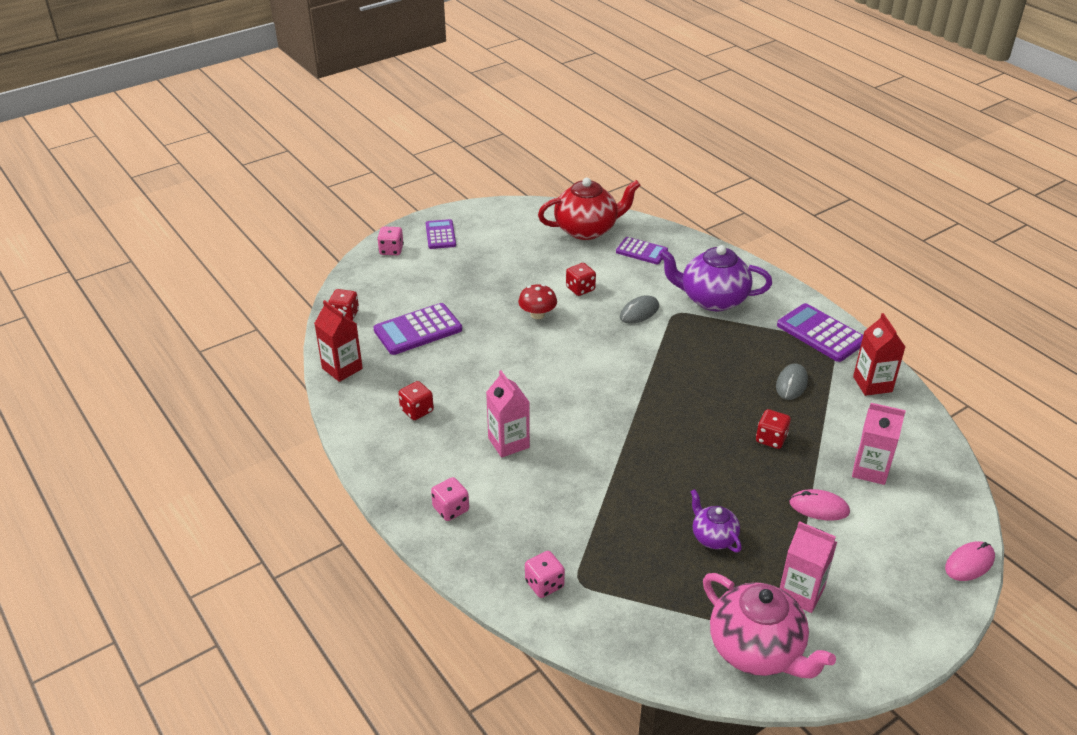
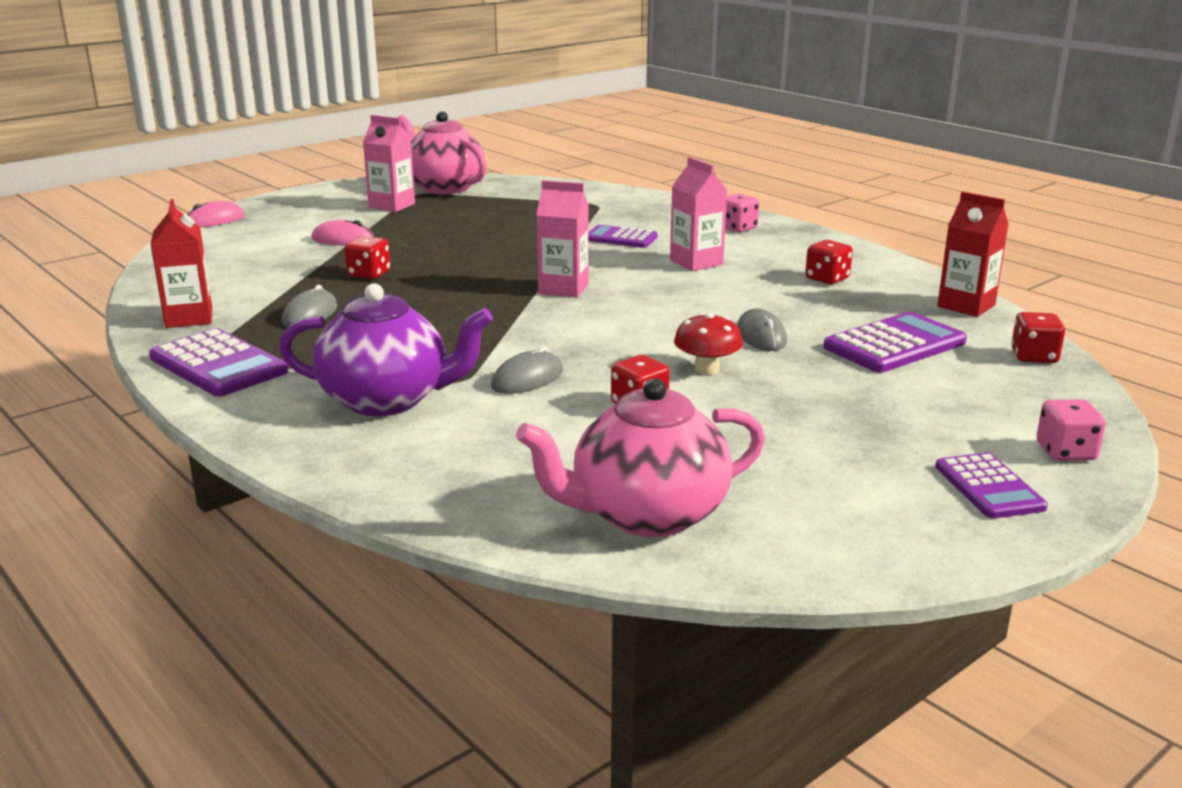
camera: 175 degrees right, 15 degrees down
pink dice [525,551,565,598] -> none
red teapot [538,178,640,240] -> pink teapot [516,378,765,537]
purple calculator [616,237,668,264] -> purple calculator moved to [589,225,658,248]
purple teapot [690,489,742,552] -> none
pink carton [852,403,906,485] -> pink carton moved to [536,180,589,297]
none -> grey mouse [737,309,787,351]

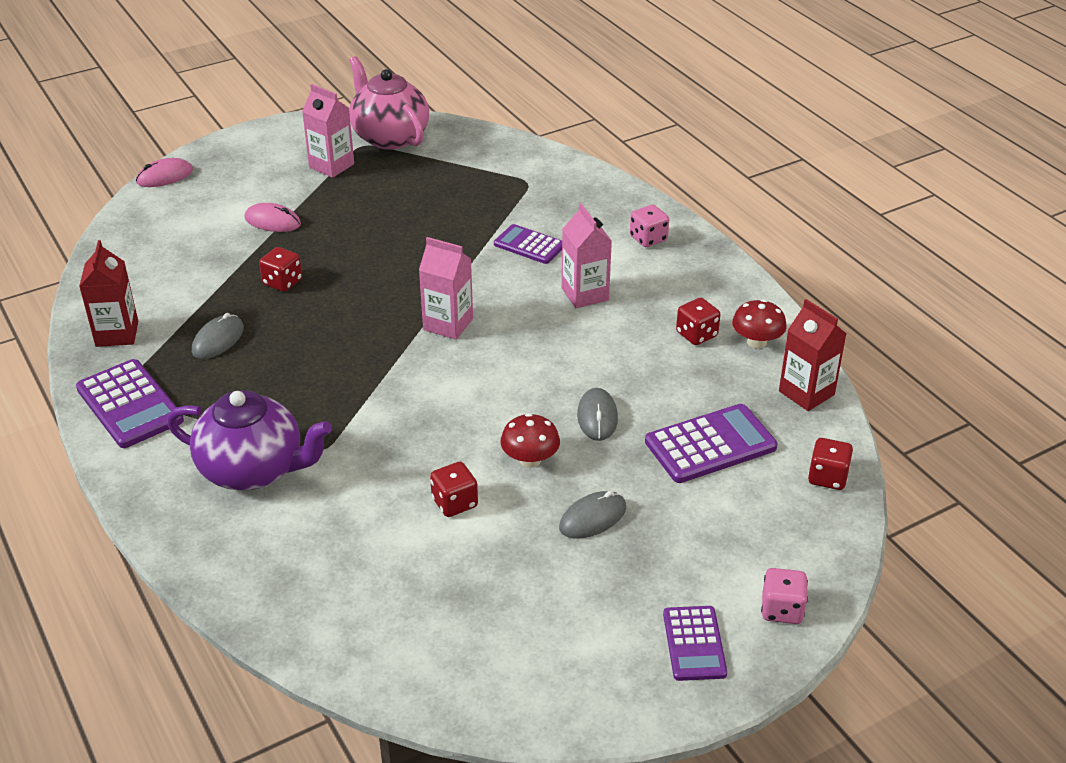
camera: 10 degrees right, 15 degrees up
grey mouse [491,346,563,394] -> grey mouse moved to [559,491,626,539]
pink teapot [516,378,765,537] -> none
none -> red mushroom [732,299,787,349]

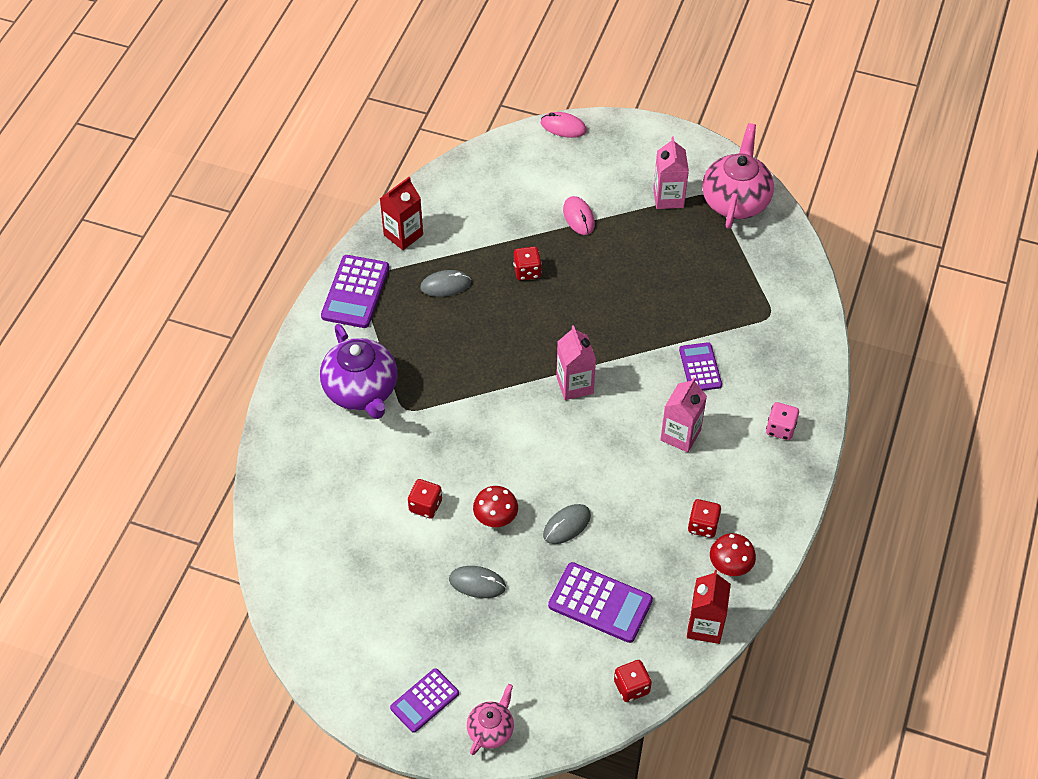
camera: 50 degrees right, 15 degrees up
pink dice [761,568,808,624] -> pink teapot [467,684,514,755]

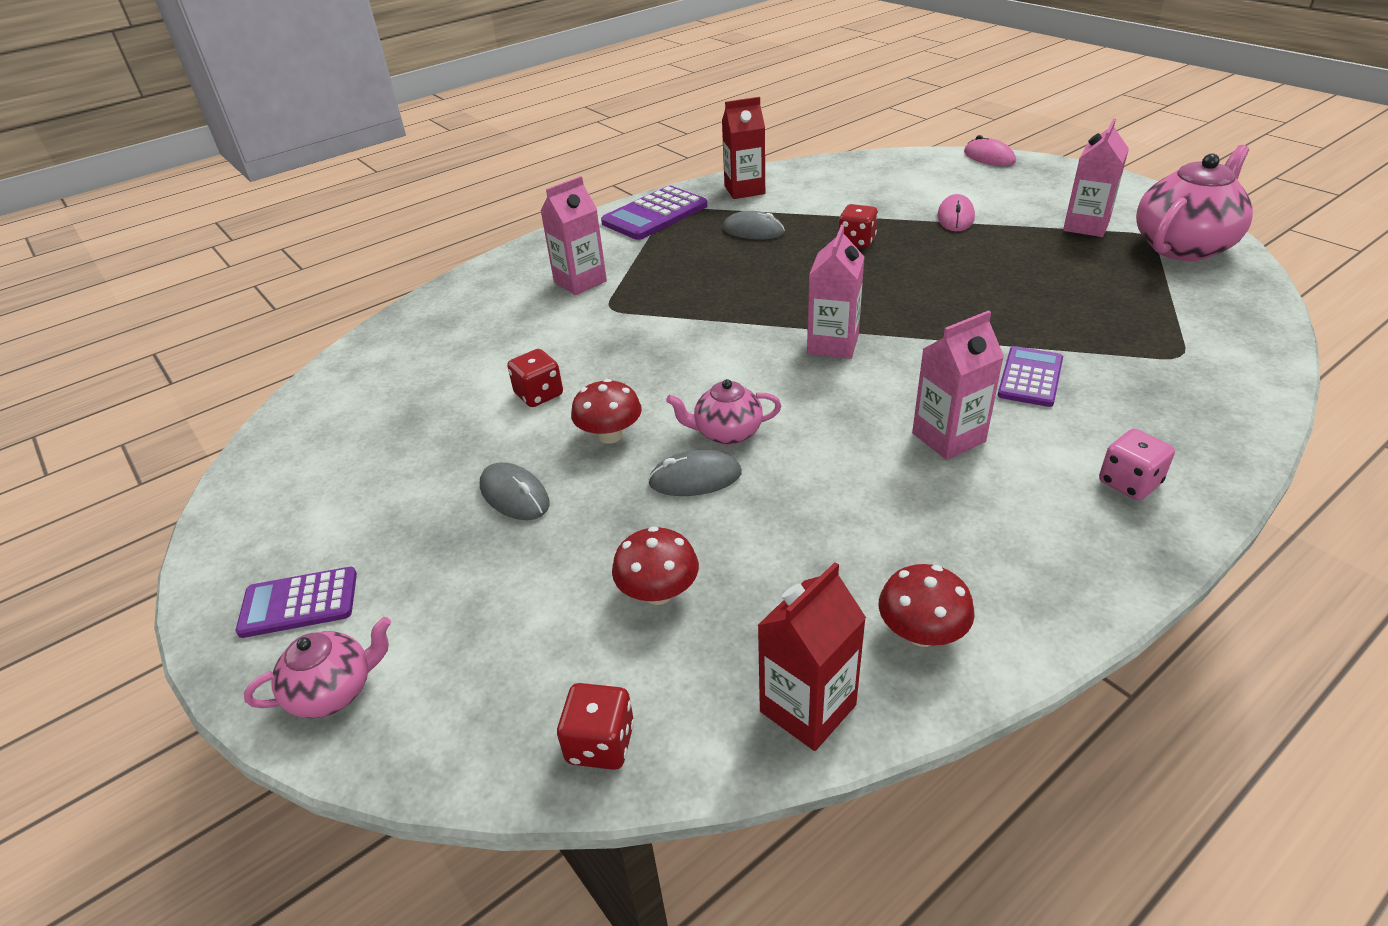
camera: 35 degrees right, 15 degrees down
purple teapot [320,324,397,419] -> pink carton [540,176,607,295]
purple calculator [548,562,653,643] -> red mushroom [612,526,699,605]
red dice [688,499,721,538] -> none
none -> pink teapot [666,379,781,445]

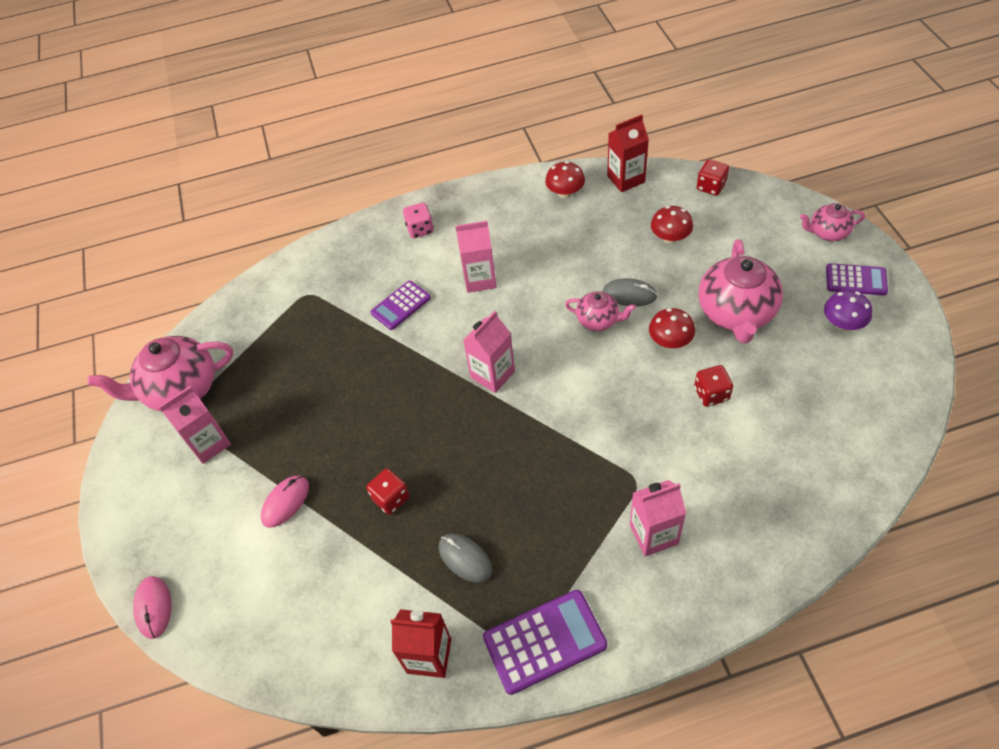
camera: 155 degrees left, 15 degrees up
grey mouse [480,462,550,520] -> pink teapot [699,239,783,343]
none -> purple mushroom [824,290,872,331]

